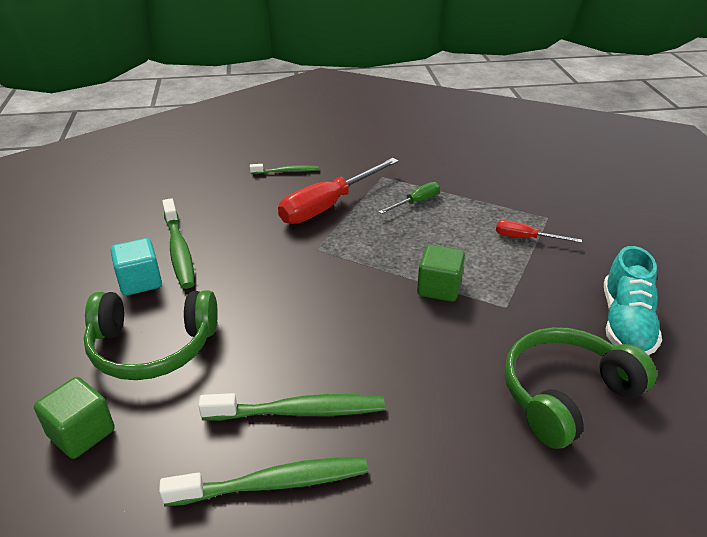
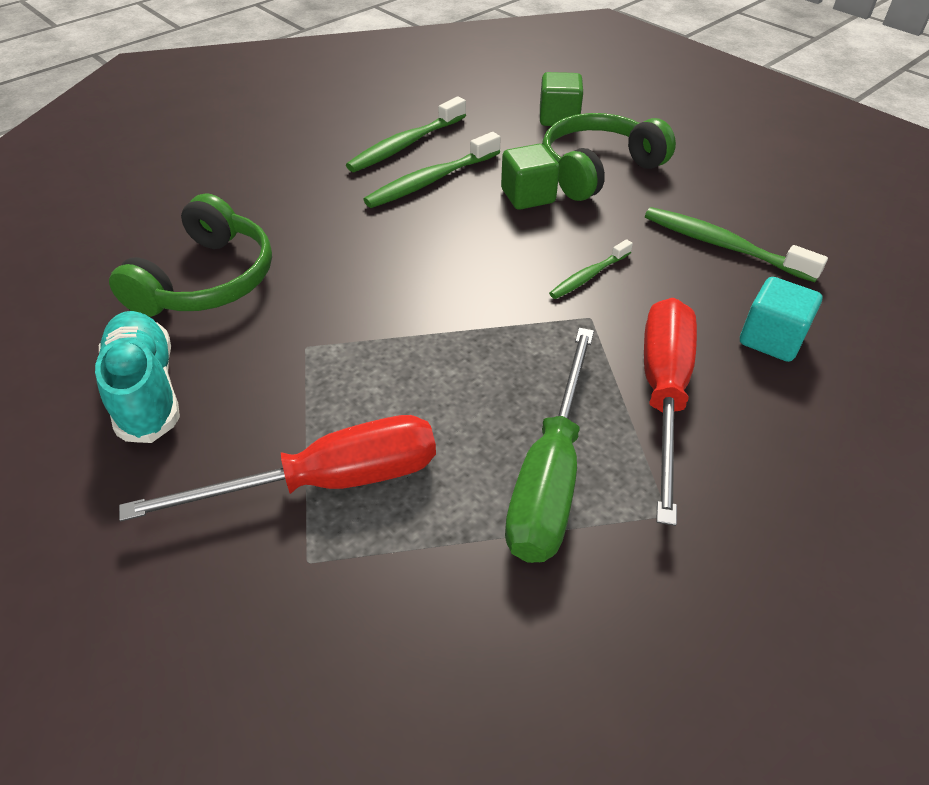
camera: 145 degrees right, 10 degrees up
turquoise cube [111,238,162,296] -> turquoise cube moved to [740,277,822,362]
green toothbrush [250,164,319,174] -> green toothbrush moved to [549,239,633,299]
green screwdriver [379,182,440,214] -> green screwdriver [505,328,594,563], size x1.99
green cube [417,245,465,302] -> green cube moved to [501,144,560,210]
red screwdriver [496,220,582,243] -> red screwdriver [119,415,436,522], size x1.99

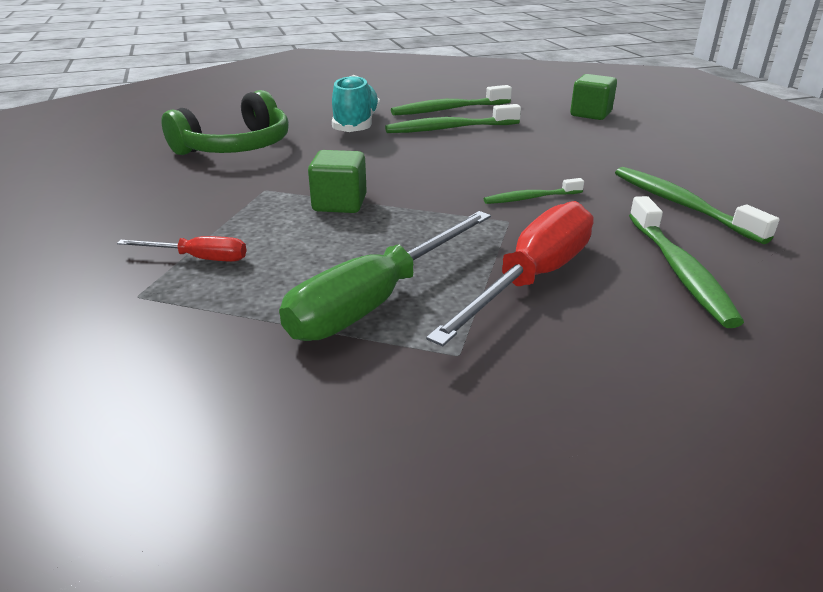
camera: 25 degrees right, 15 degrees down
turquoise shoe [95,311,180,443] -> turquoise shoe moved to [332,75,380,132]
red screwdriver [119,415,436,522] -> red screwdriver [117,236,247,262], size x0.50
green cube [501,144,560,210] -> green cube moved to [308,150,367,213]
green headphones [542,113,676,201] -> none
turquoise cube [740,277,822,362] -> green toothbrush [629,196,744,328]

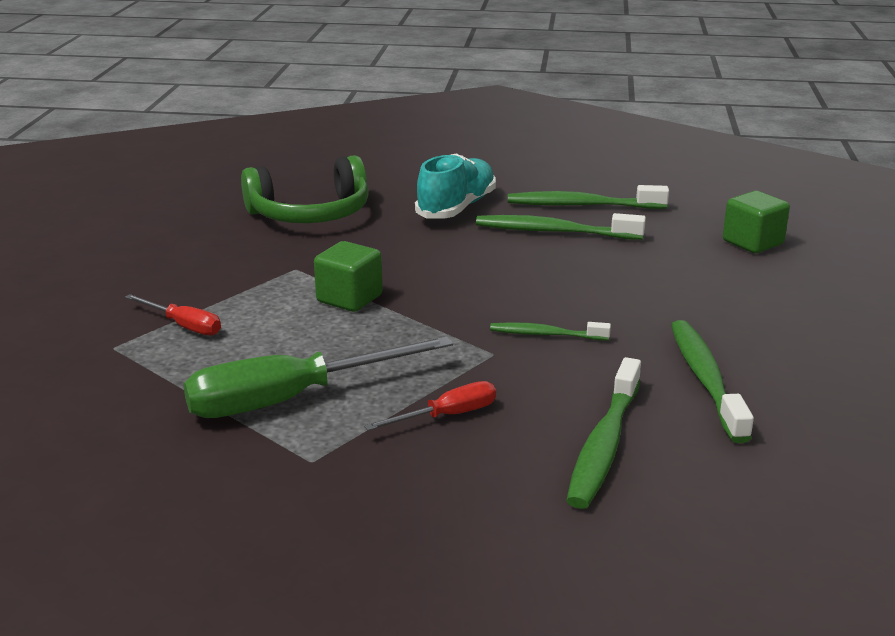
camera: 25 degrees right, 5 degrees down
red screwdriver [426,201,594,346] -> red screwdriver [364,381,496,431], size x0.50

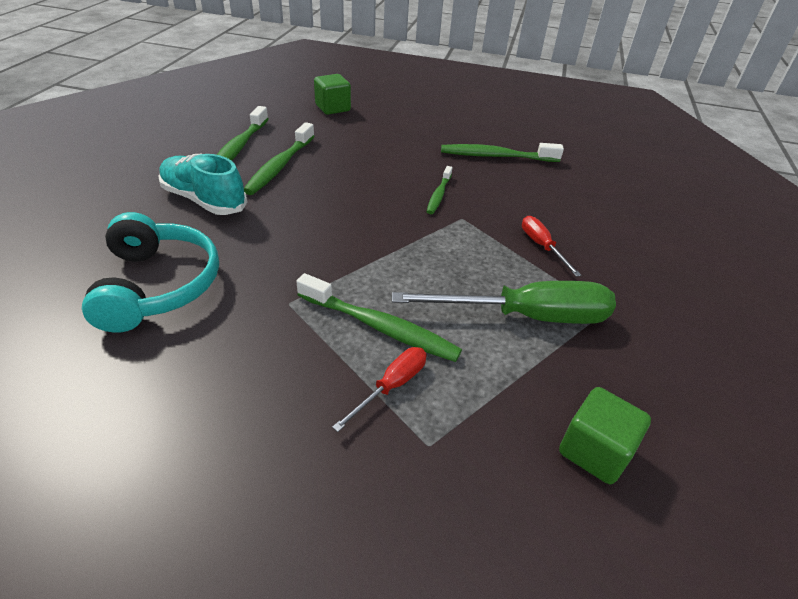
camera: 85 degrees left, 15 degrees up
green screwdriver [183,336,453,418] -> green screwdriver turned 75 degrees counterclockwise [392,281,616,324]
green headphones [241,155,369,223] -> turquoise headphones [82,212,219,333]
green cube [314,241,383,312] -> green cube moved to [559,387,651,484]
green toothbrush [566,357,641,509] -> green toothbrush moved to [296,273,462,362]

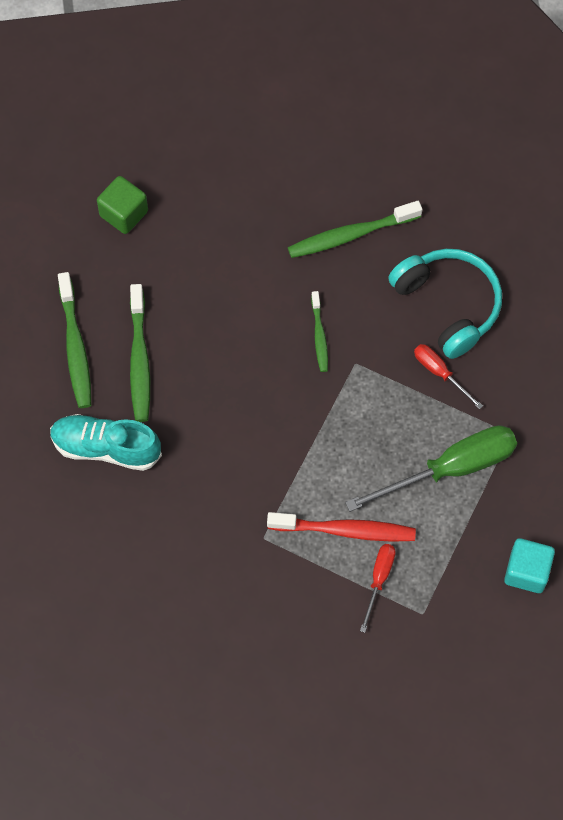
camera: 20 degrees left, 25 degrees up
turquoise headphones [82,212,219,333] -> turquoise headphones moved to [388,249,502,359]
green toothbrush [296,273,462,362] -> red toothbrush [267,512,416,542]
green cube [559,387,651,484] -> turquoise cube [504,538,555,593]

